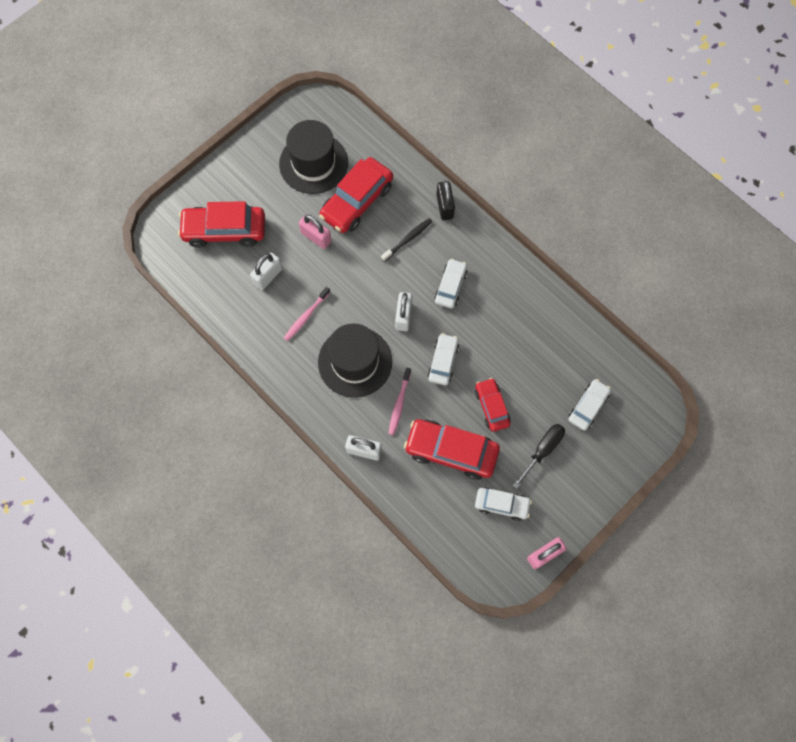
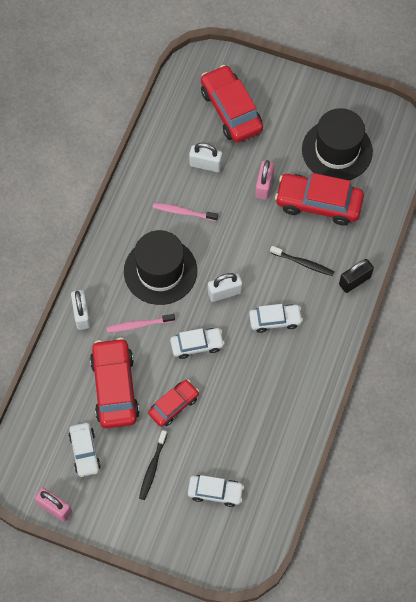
camera: 65 degrees right, 5 degrees down
black screwdriver [513,424,565,489] -> black toothbrush [139,430,167,500]

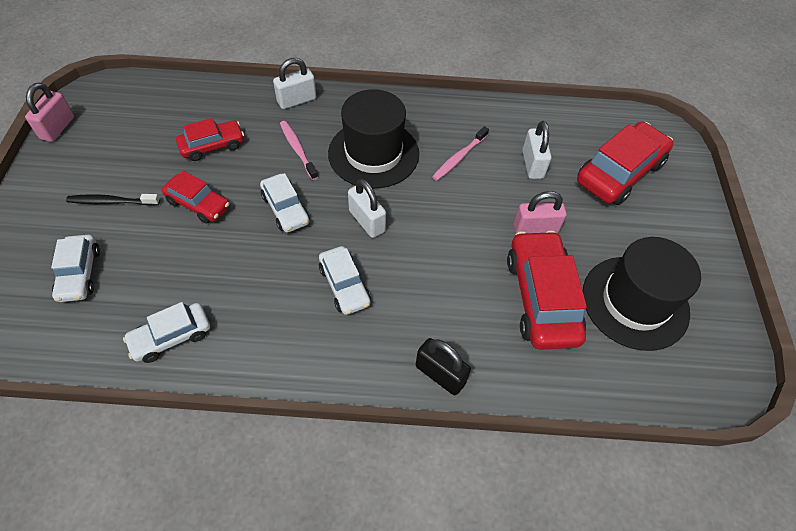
camera: 70 degrees right, 10 degrees down
white car [68,423,101,477] -> white car moved to [123,302,210,363]
red car [90,338,140,428] -> red car [176,118,244,161], size x0.59
pink toothbrush [152,203,218,221] -> pink toothbrush turned 135 degrees counterclockwise [432,126,489,181]
black toothbrush [270,246,334,276] -> none

